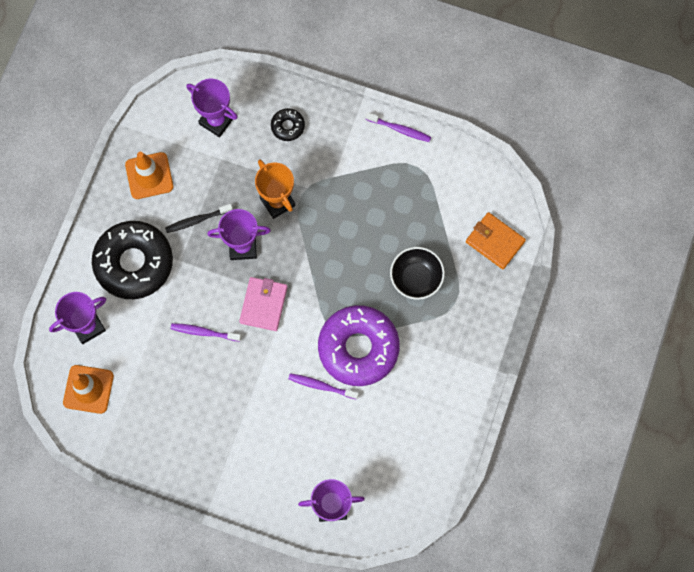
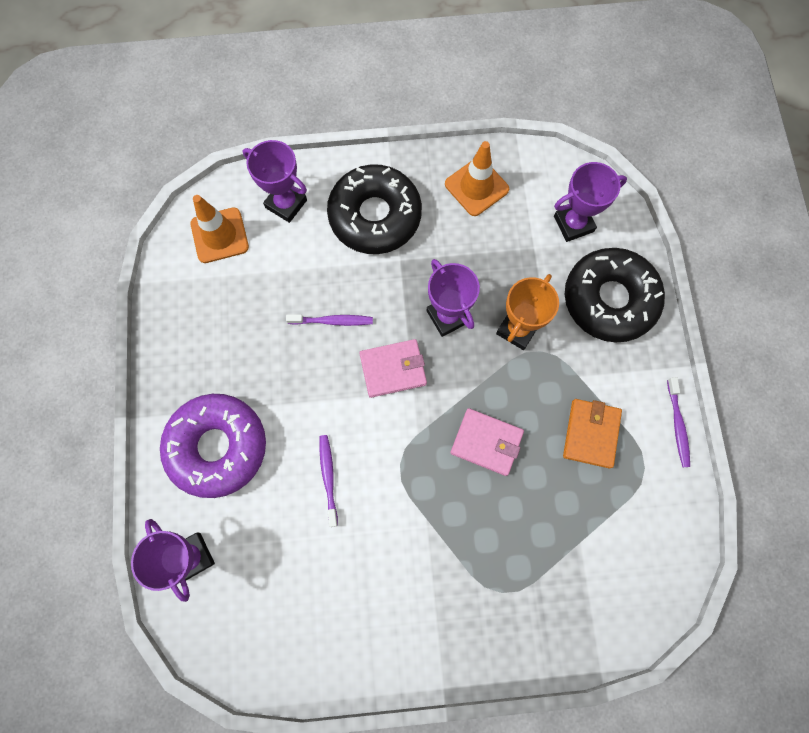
camera: 65 degrees right, 0 degrees up
black toothbrush [165,204,233,233] -> none
purple toothbrush [170,323,241,342] -> purple toothbrush turned 105 degrees clockwise [286,315,373,326]
purple trophy [186,79,238,137] -> purple trophy turned 60 degrees clockwise [554,162,627,242]
black donut [271,108,305,141] -> black donut [565,248,665,342], size x2.28
purple donut [318,305,400,386] -> purple donut moved to [160,394,266,498]
black bowl [390,247,445,300] -> none
orange wallet [466,212,526,269] -> orange wallet moved to [563,399,622,469]
none -> pink wallet [450,408,524,476]

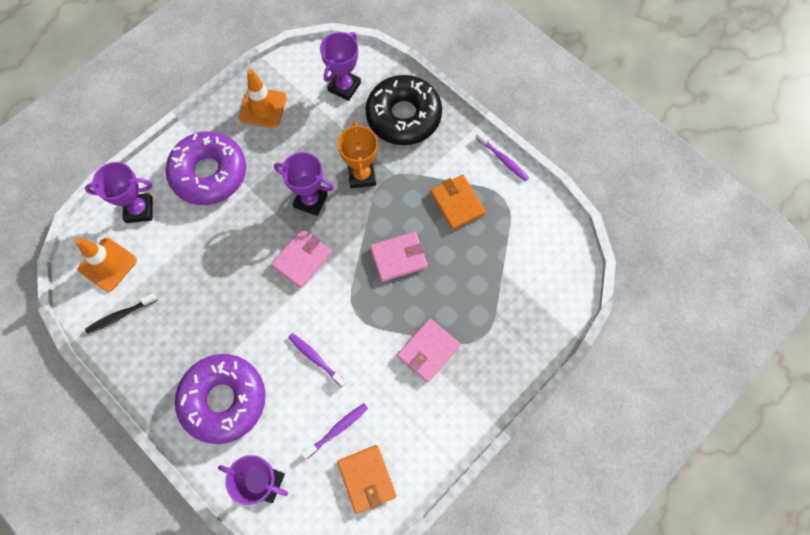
camera: 40 degrees left, 5 degrees down
purple toothbrush [286,315,373,326] -> purple toothbrush moved to [302,403,368,459]
black donut [327,164,422,254] -> purple donut [165,131,246,205]
none -> black toothbrush [85,293,157,334]
none -> orange wallet [337,445,396,514]
none -> pink wallet [397,318,460,383]

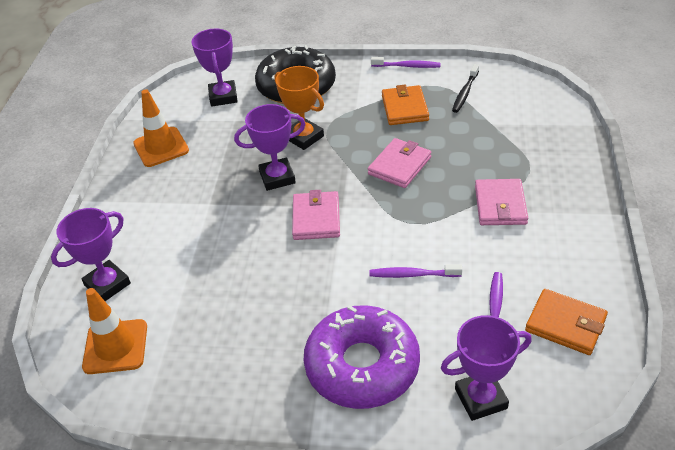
camera: 35 degrees left, 25 degrees down
black toothbrush [85,293,157,334] -> black toothbrush moved to [452,64,479,113]
purple donut [165,131,246,205] -> none
orange wallet [430,175,486,230] -> orange wallet turned 60 degrees clockwise [382,85,429,125]

